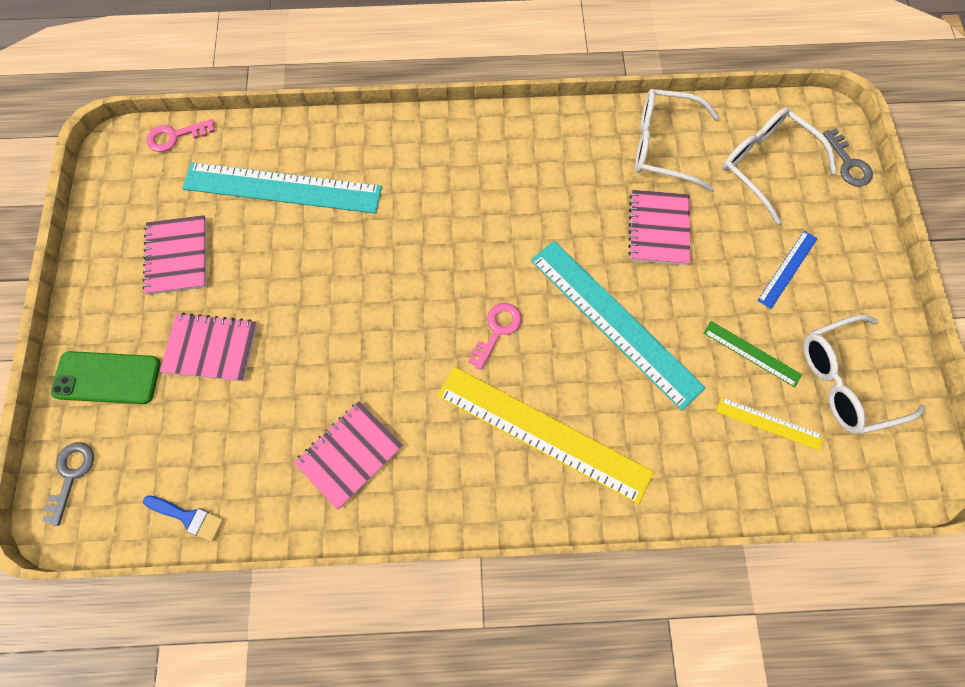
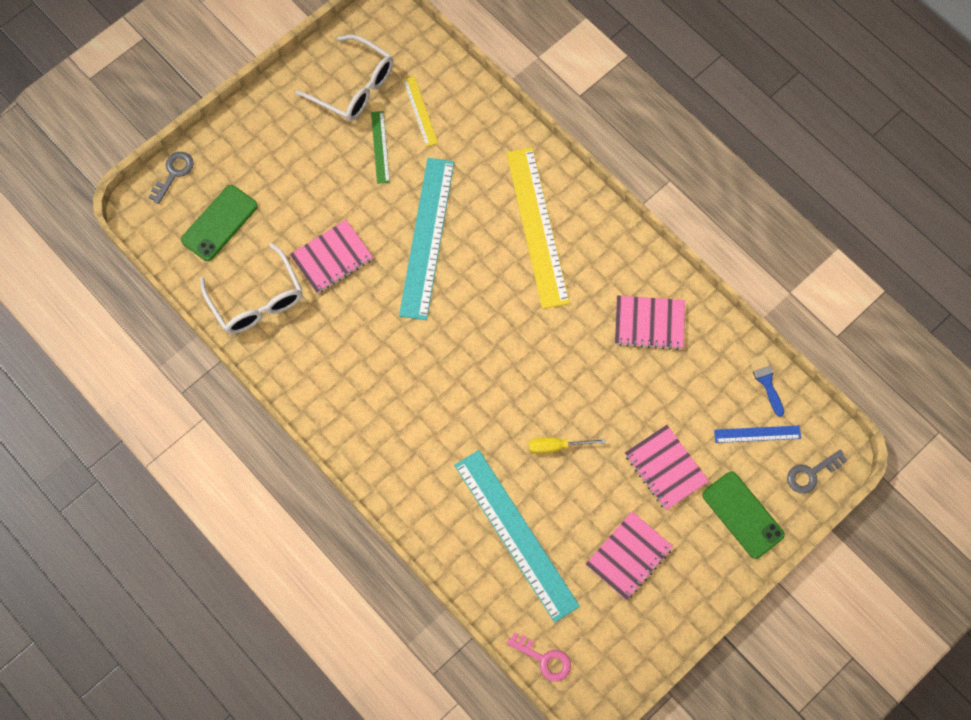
camera: 130 degrees left, 0 degrees up
pink key [468,303,522,370] -> none
white glasses [722,107,837,225] -> green phone [181,185,258,261]
blue ruler [758,231,818,309] -> blue ruler moved to [714,426,801,443]
none -> yellow screwdriver [529,437,606,454]

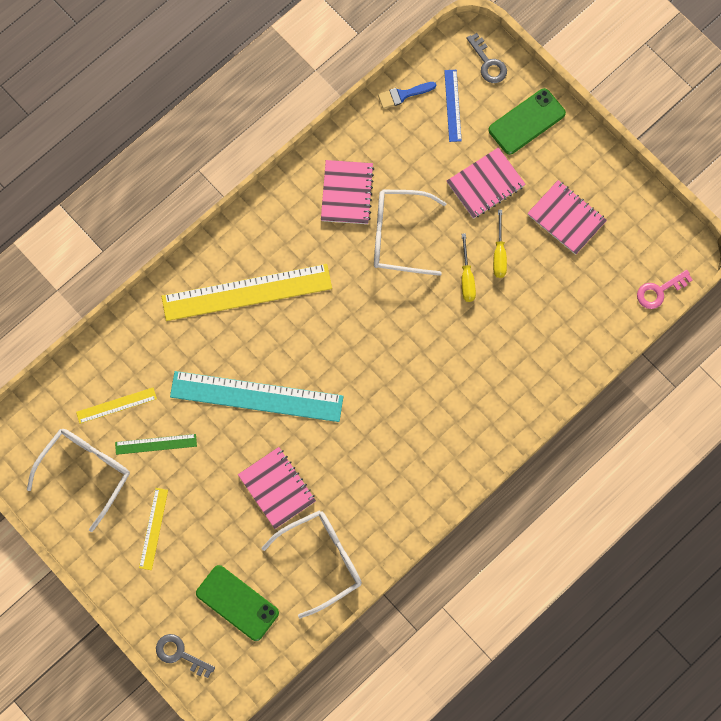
camera: 90 degrees left, 5 degrees up
turquoise ruler [454,450,580,622] -> none
pink key [507,632,571,682] -> pink key turned 150 degrees counterclockwise [637,270,693,309]
none -> yellow ruler [139,488,168,570]
none -> white glasses [374,189,447,276]
none -> yellow screwdriver [493,210,507,278]

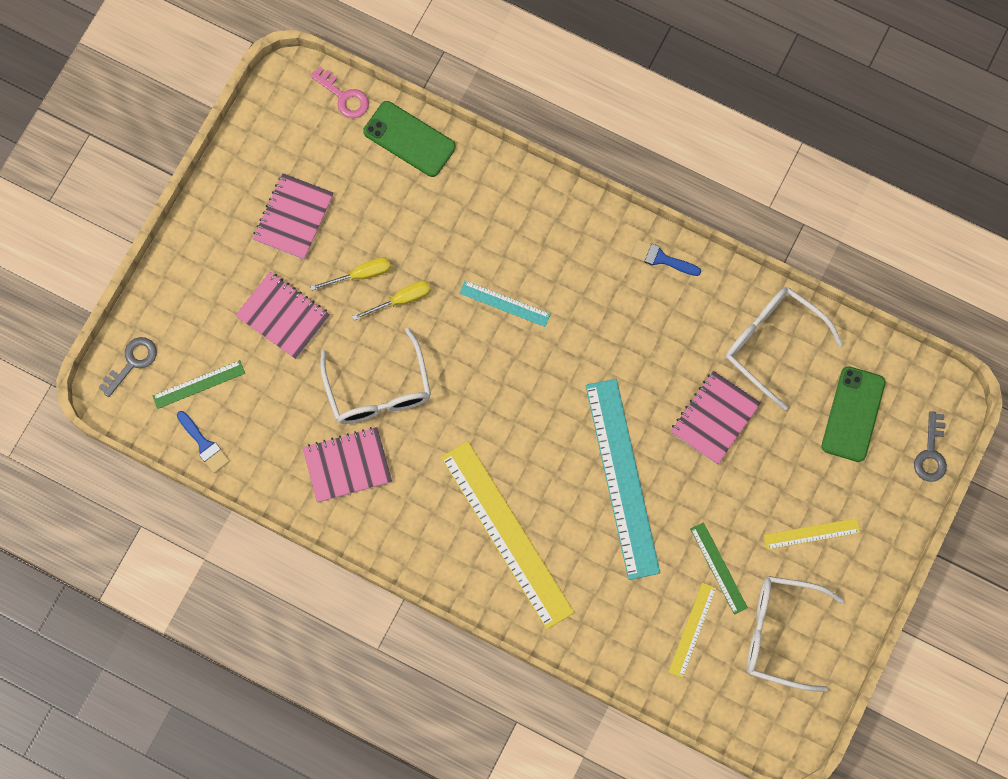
camera: 110 degrees left, 0 degrees up
yellow ruler [76,388,157,424] -> yellow ruler turned 60 degrees clockwise [669,582,717,678]
blue ruler [444,70,462,142] -> green ruler [152,360,245,409]
green phone [488,88,566,155] -> green phone moved to [363,101,456,177]
none -> turquoise ruler [459,281,551,327]
none -> blue brush [631,239,701,276]

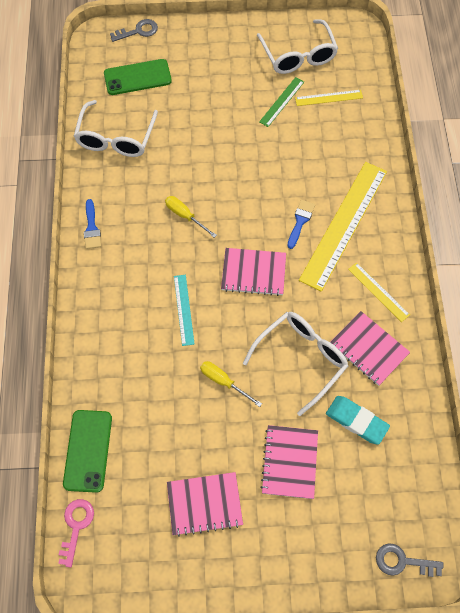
camera: 120 degrees left, 10 degrees down
green ruler [152,360,245,409] -> none
blue brush [177,411,230,473] -> blue brush moved to [287,200,315,249]
yellow screwdriver [310,257,391,291] -> yellow screwdriver moved to [165,196,217,238]
turquoise ruler [586,379,660,580] -> none
pink notebook [670,371,761,464] -> pink notebook moved to [221,248,286,296]
yellow ruler [764,518,860,550] -> yellow ruler moved to [348,262,410,322]
none -> turquoise eraser [326,396,390,445]

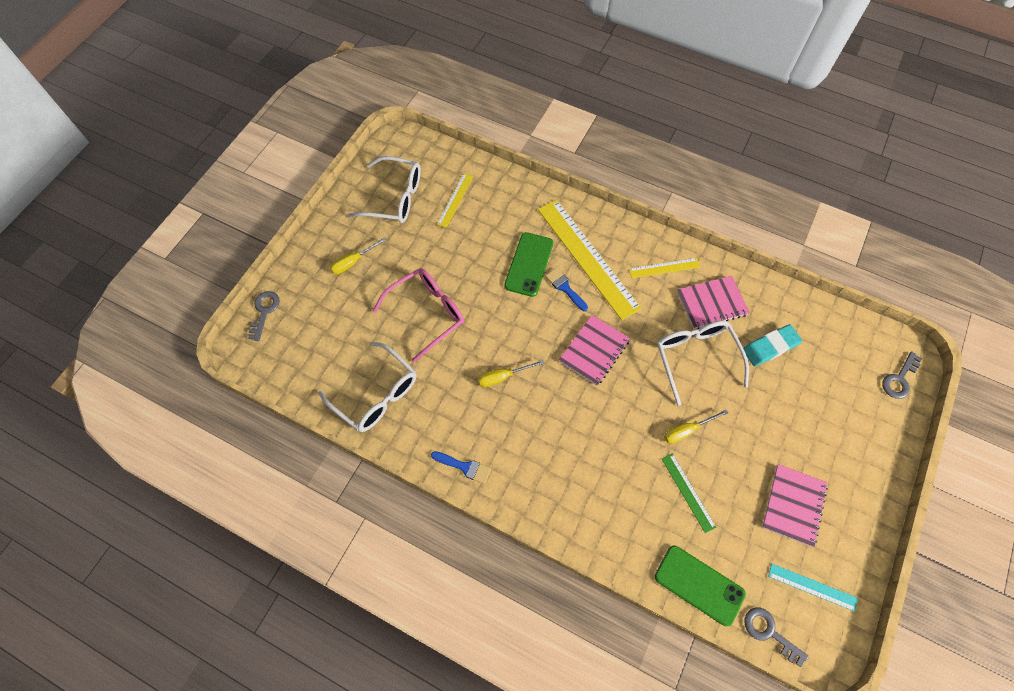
camera: 60 degrees left, 0 degrees up
pink key [58,499,94,568] -> grey key [745,607,809,667]
green phone [104,59,172,95] -> green phone moved to [504,232,553,297]
turquoise ruler [174,275,194,346] -> turquoise ruler moved to [768,563,858,612]
green ruler [259,77,304,127] -> green ruler moved to [662,454,716,533]
pink notebook [260,425,318,499] -> none
none -> yellow screwdriver [330,237,387,274]
none -> pink glasses [373,268,464,362]

